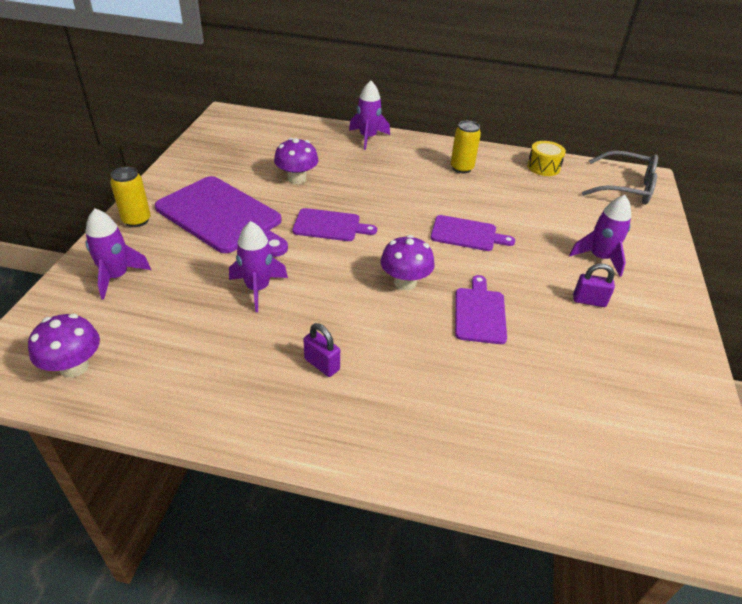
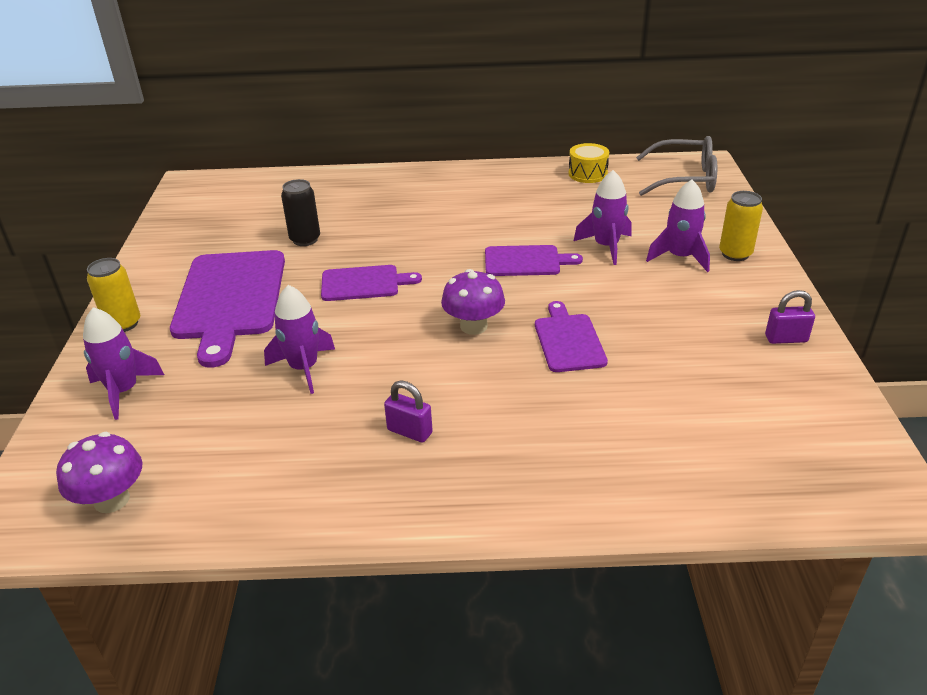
camera: 10 degrees left, 5 degrees down
purple cutting board [155,176,288,257] -> purple cutting board turned 60 degrees clockwise [170,250,285,368]
purple mushroom [274,138,319,184] -> black can [281,179,320,246]
purple rocket [349,80,390,150] -> purple rocket moved to [574,170,632,265]
yellow can [451,121,481,173] -> yellow can moved to [719,191,763,261]
purple padlock [573,264,615,307] -> purple padlock moved to [765,290,815,344]

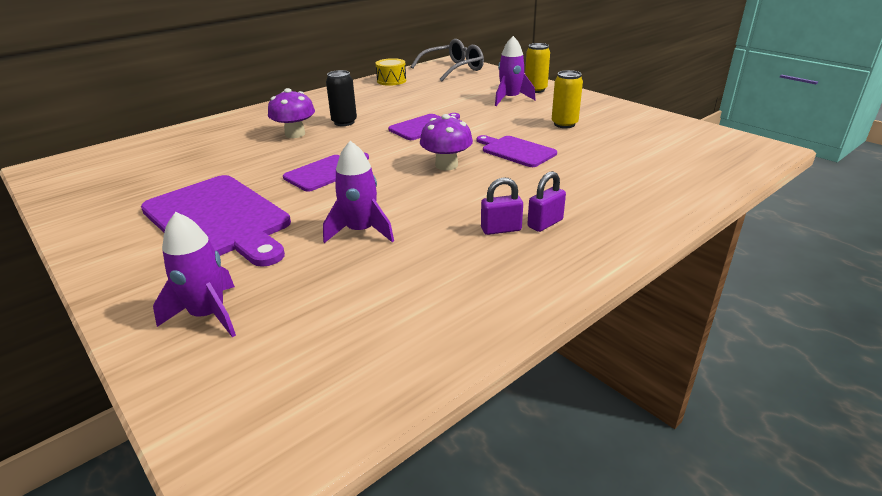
camera: 40 degrees left, 5 degrees down
purple mushroom [56,432,143,513] -> purple mushroom moved to [268,88,315,138]
yellow can [87,258,140,332] -> yellow can moved to [552,70,583,128]
black can [281,179,320,246] -> black can moved to [326,70,357,126]
purple rocket [574,170,632,265] -> none
purple padlock [765,290,815,344] -> purple padlock moved to [527,171,566,232]

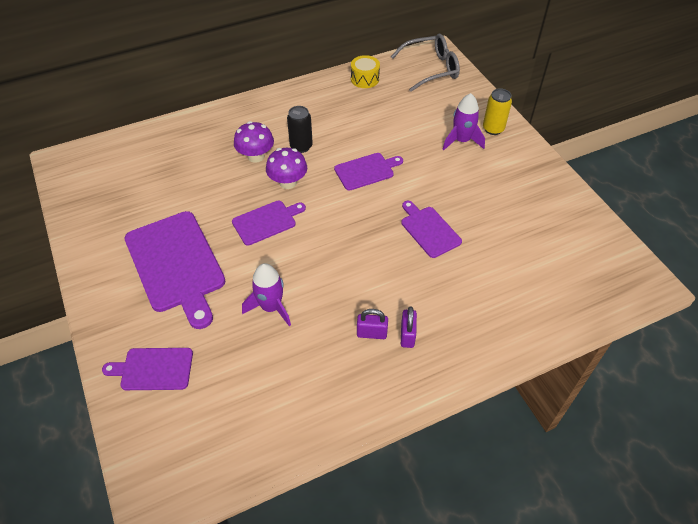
camera: 15 degrees right, 20 degrees up
purple rocket [153,212,236,337] -> purple cutting board [102,348,193,390]
purple mushroom [420,114,473,171] -> purple mushroom moved to [266,148,307,189]
purple padlock [527,171,566,232] -> purple padlock turned 60 degrees counterclockwise [401,306,417,348]
yellow can [552,70,583,128] -> none

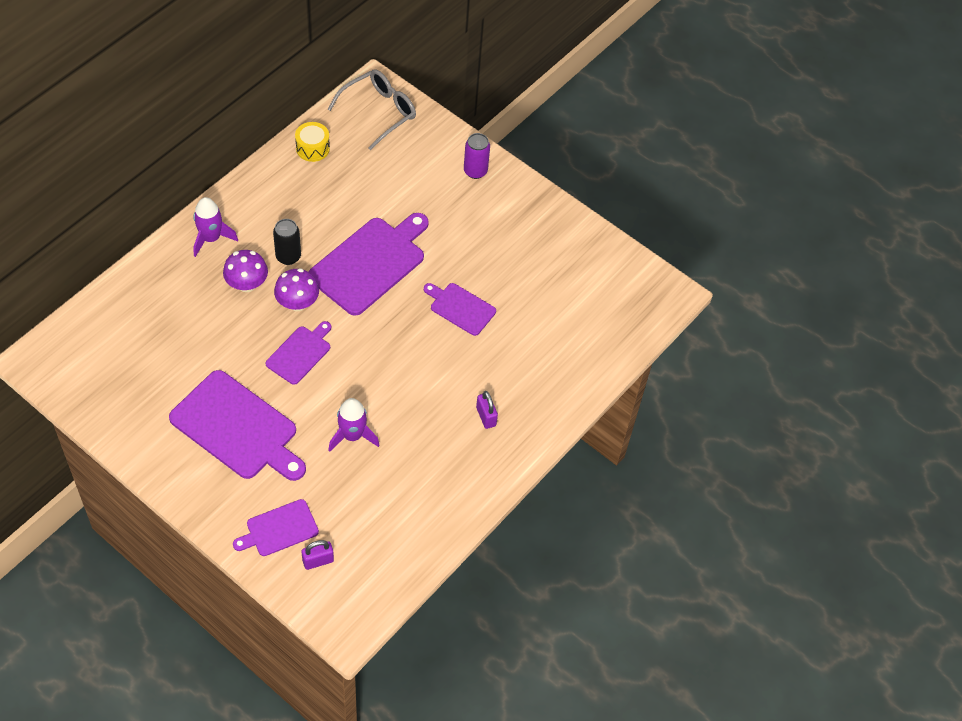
camera: 30 degrees left, 5 degrees up
purple cutting board [334,153,403,191] -> purple cutting board [308,213,429,316], size x1.84
purple padlock [357,309,388,339] -> purple padlock moved to [301,540,334,570]
purple rocket [443,93,485,150] -> purple rocket moved to [193,197,238,257]
yellow can [483,88,512,135] -> purple can [464,133,490,179]

